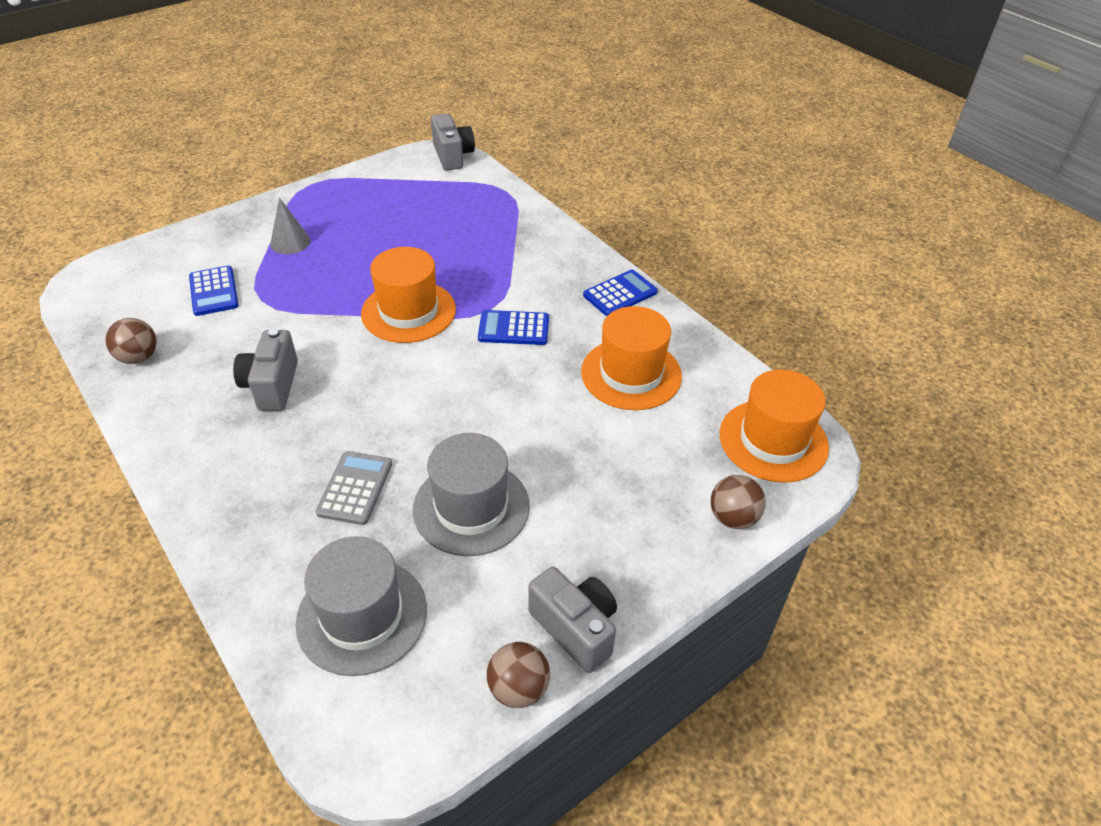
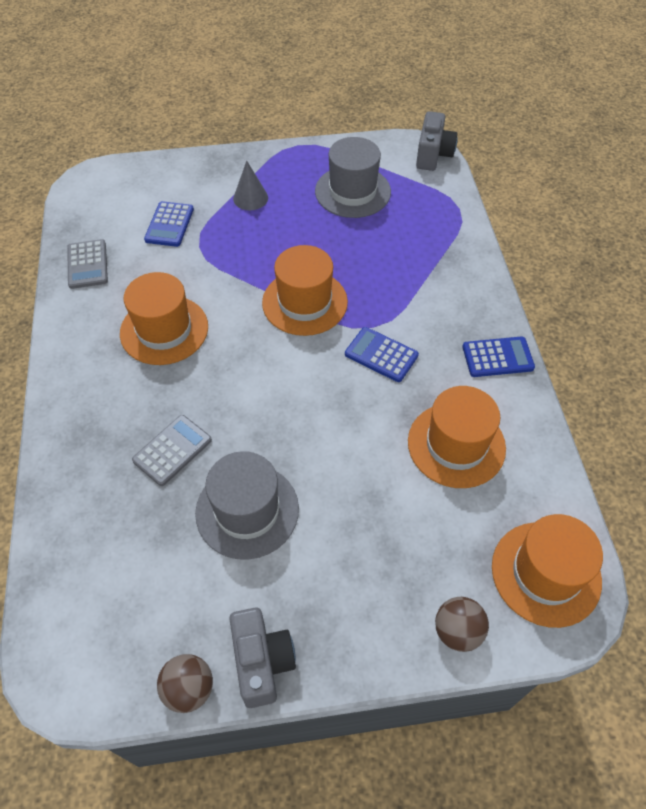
camera: 30 degrees right, 10 degrees up
brown ball [105,318,157,364] -> grey calculator [67,239,108,289]
grey camera [233,328,298,411] -> orange hat [120,272,208,365]
grey hat [296,536,427,676] -> grey hat moved to [315,137,391,218]

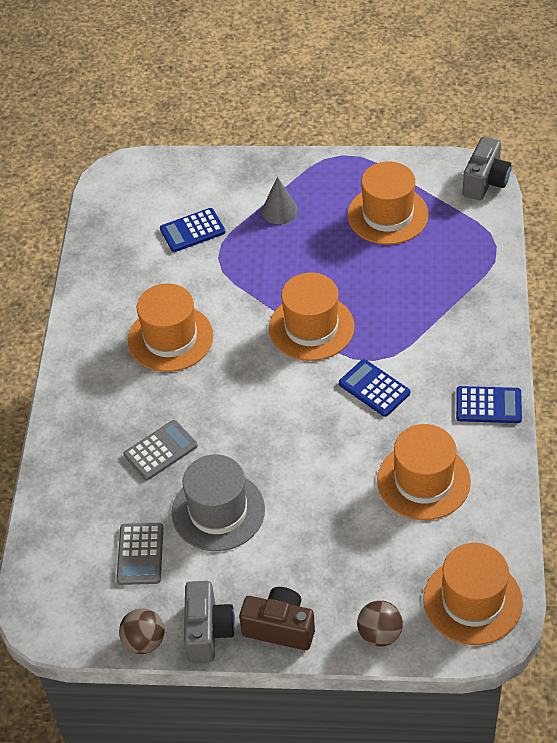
camera: 15 degrees right, 5 degrees down
grey calculator [67,239,108,289] -> grey calculator moved to [117,523,163,585]
blue calculator [144,201,194,247] -> blue calculator turned 45 degrees clockwise [160,208,225,252]
grey hat [315,137,391,218] -> orange hat [348,161,429,245]
none -> brown camera [239,587,315,650]

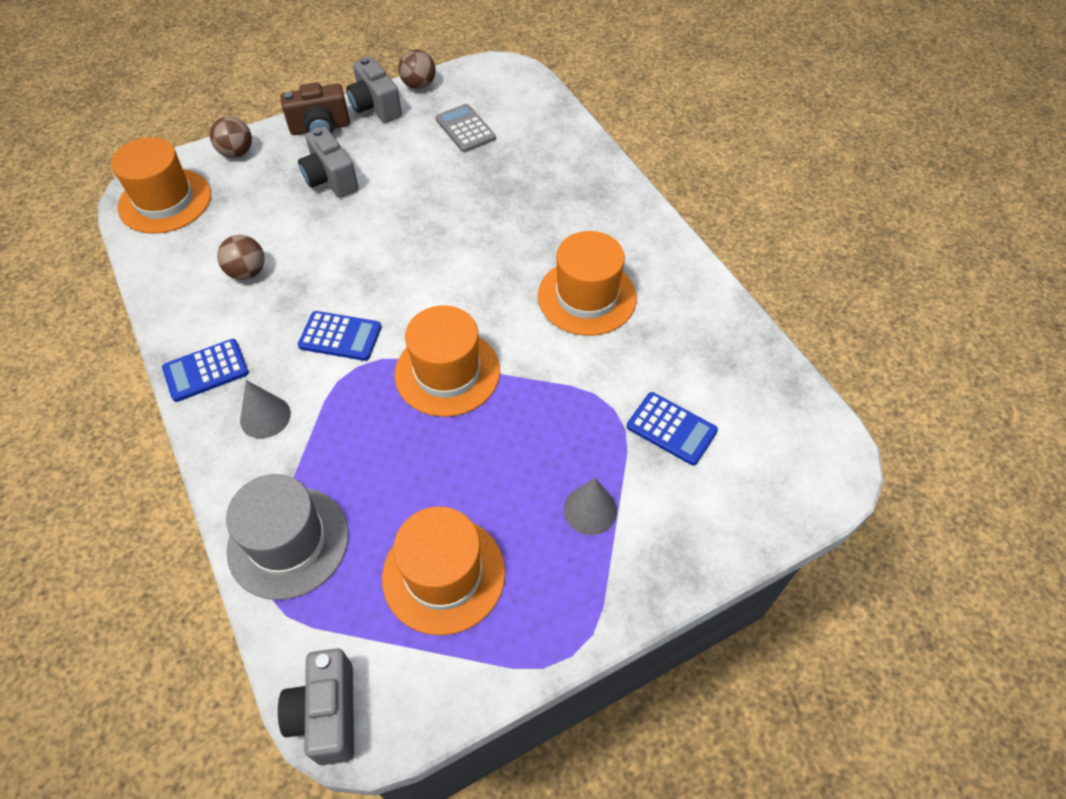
camera: 145 degrees right, 5 degrees up
grey calculator [124,420,198,480] -> none
blue calculator [160,208,225,252] -> blue calculator turned 90 degrees clockwise [627,392,718,466]
grey hat [172,454,265,551] -> grey hat moved to [226,474,348,600]
orange hat [377,424,471,520] -> brown ball [217,235,265,280]
none -> grey cone [240,380,291,439]
none -> grey camera [298,127,359,198]

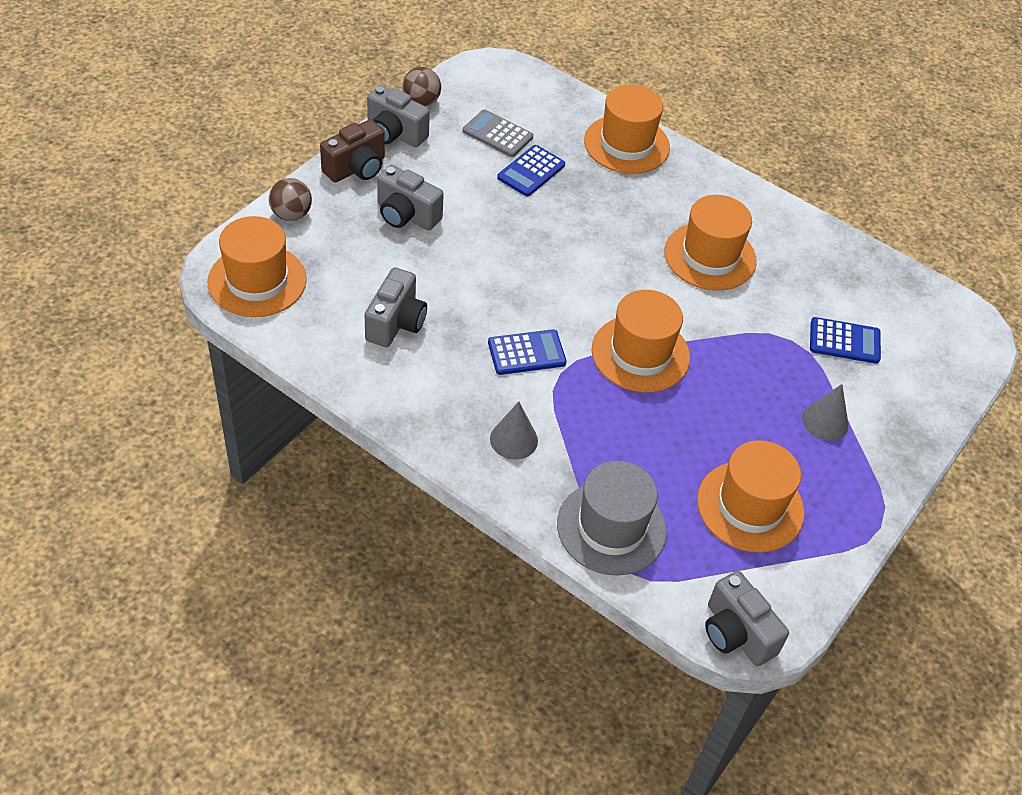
camera: 30 degrees left, 5 degrees down
blue calculator [162,339,249,402] -> blue calculator moved to [497,145,565,197]
brown ball [217,235,265,280] -> grey camera [365,267,427,347]
none -> orange hat [584,85,670,174]

